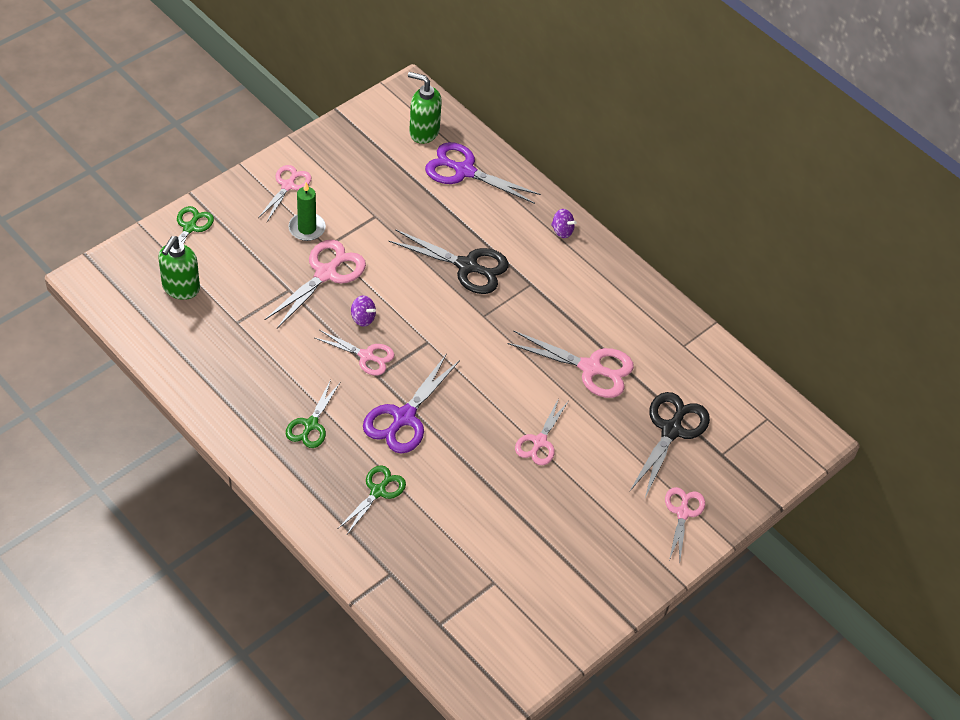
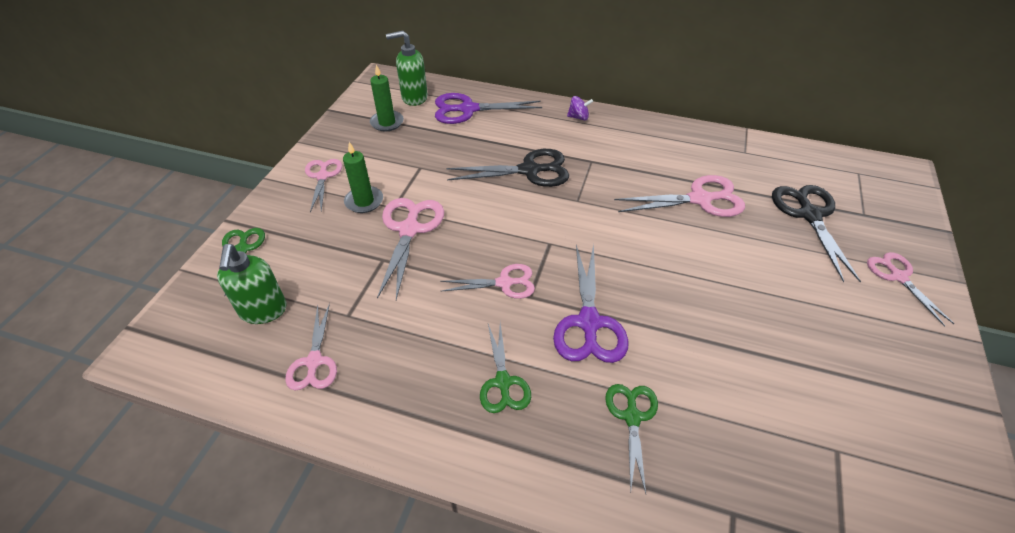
camera: 25 degrees left, 5 degrees down
purple spinning top [351,295,376,327] -> none
pink scissors [515,398,568,465] -> pink scissors moved to [285,303,337,390]
none -> green candle [370,65,404,131]

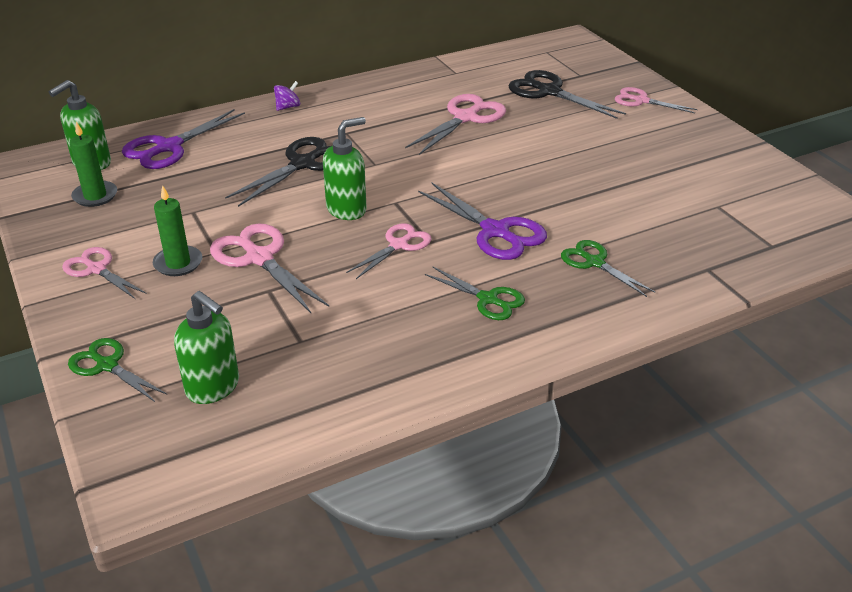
camera: 45 degrees left, 10 degrees down
pink scissors [285,303,337,390] -> none
none -> green soap dispenser [323,117,367,220]

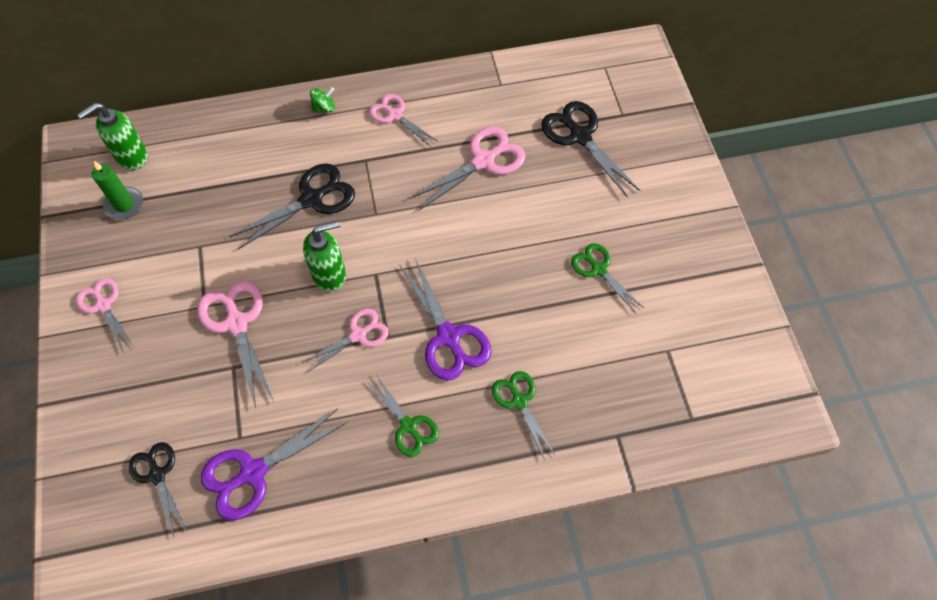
camera: 15 degrees right, 25 degrees up
green scissors [68,338,167,402] -> green scissors moved to [571,243,644,313]
purple scissors [122,109,245,169] -> purple scissors moved to [201,408,347,521]
green candle [153,185,202,276] -> none
green soap dispenser [174,291,239,404] -> black scissors [129,442,187,537]
purple spinning top [274,81,300,111] -> green spinning top [310,87,335,112]
pink scissors [615,87,698,113] -> pink scissors moved to [369,94,437,147]

